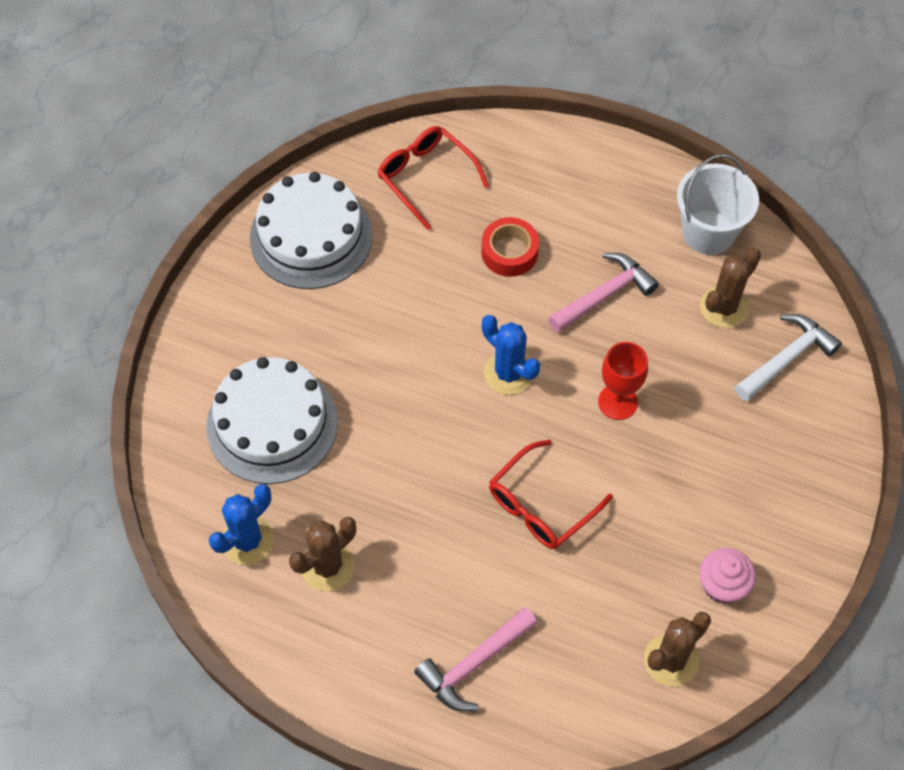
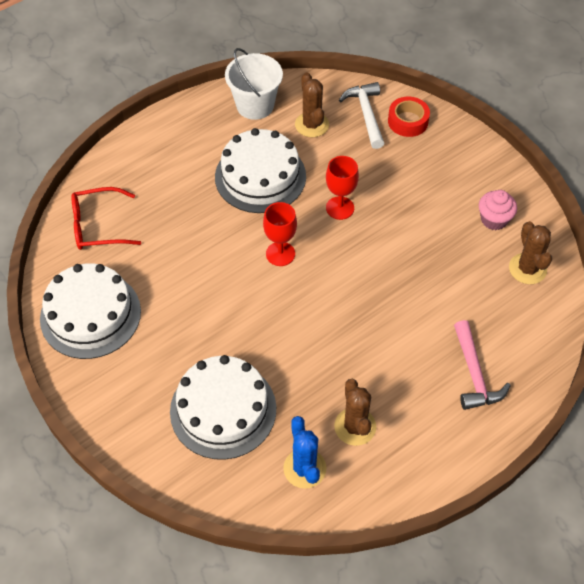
camera: 60 degrees left, 5 degrees down
red tape [481,217,539,277] -> red tape moved to [388,97,430,137]
blue cactus [482,315,540,395] -> red goblet [263,202,297,266]
red glasses [489,439,613,549] -> none
pink hammer [548,253,659,333] -> white cake [215,128,306,213]

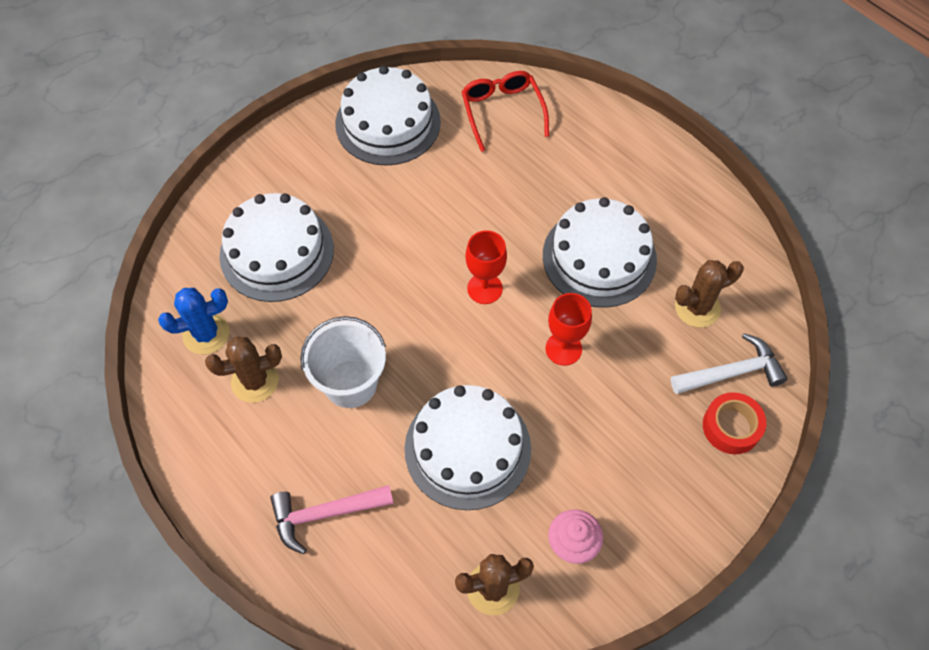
camera: 85 degrees right, 5 degrees up
white bucket [225,48,283,120] -> white bucket moved to [300,316,386,408]
none -> white cake [405,385,531,510]

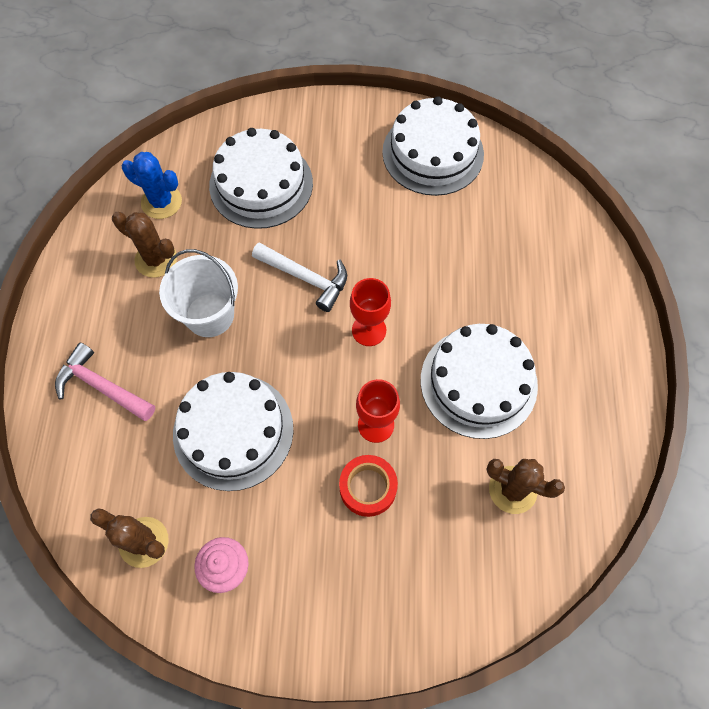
camera: 45 degrees right, 5 degrees up
red glasses [461,71,549,152] -> none
white hammer [671,333,788,394] -> white hammer moved to [252,242,347,312]
red tape [703,392,766,454] -> red tape moved to [339,455,398,517]

